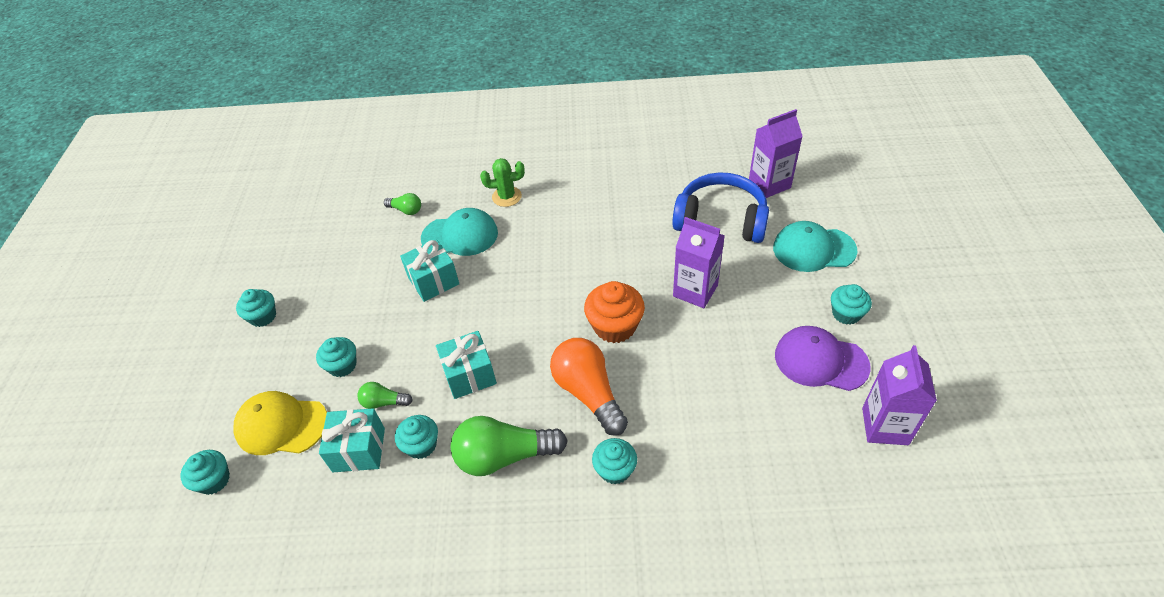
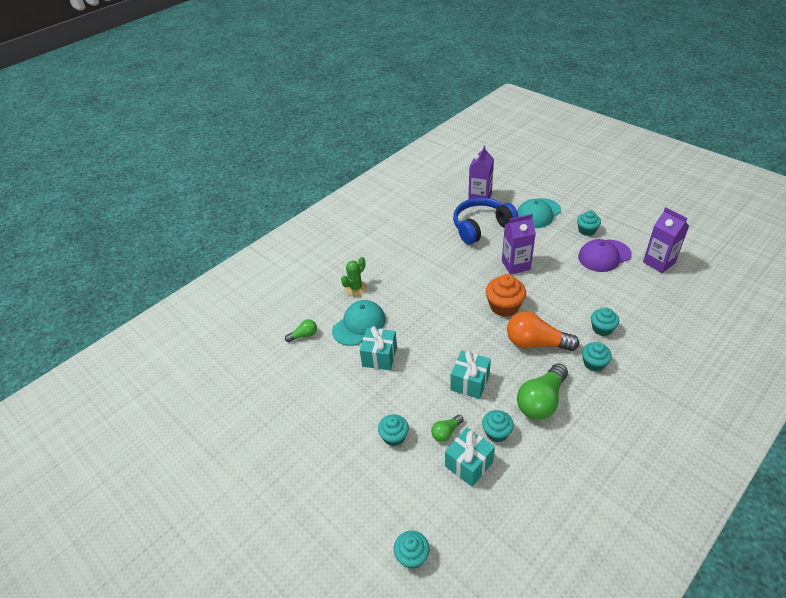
camera: 45 degrees left, 5 degrees down
yellow cap [233,391,327,455] -> none
turquoise cupcake [236,289,276,327] -> turquoise cupcake moved to [591,308,619,336]

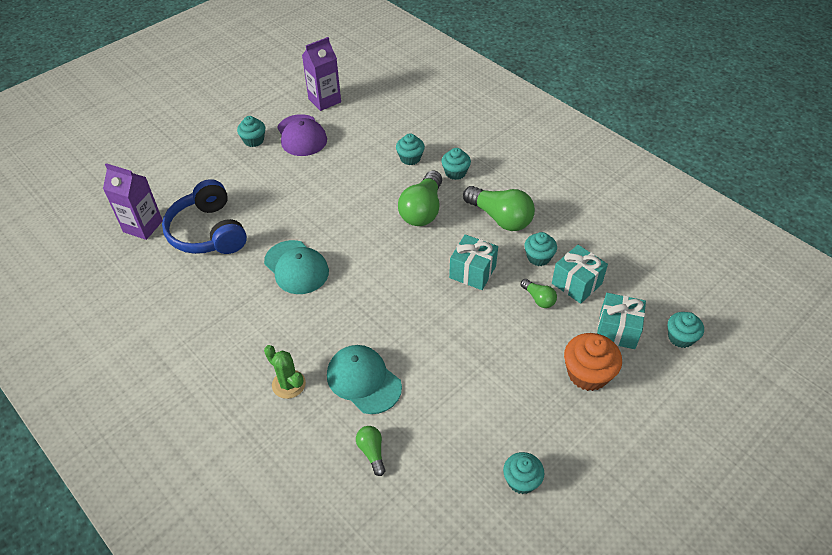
camera: 90 degrees left, 5 degrees up
turquoise gift [360,326,397,370] -> turquoise gift moved to [597,293,646,349]
turquoise cupcake [378,414,409,446] -> turquoise cupcake moved to [503,452,545,494]
orange cupcake [486,274,526,317] -> orange cupcake moved to [564,333,622,391]
purple carton [502,214,536,275] -> none
orange light bulb [507,311,579,351] -> green light bulb [398,171,442,226]
turquoise cap [517,198,561,228] -> turquoise cap moved to [264,240,329,294]

